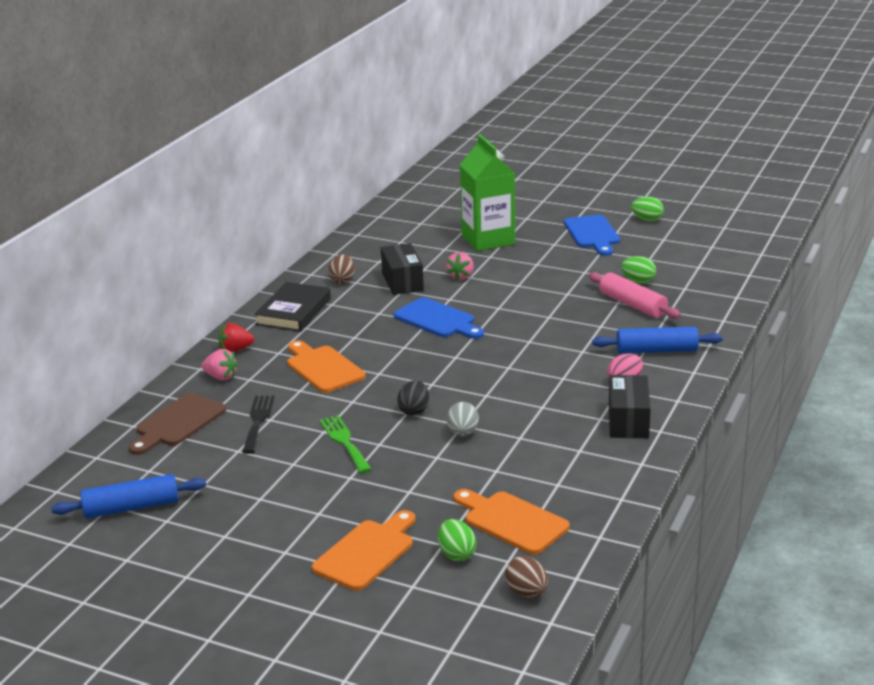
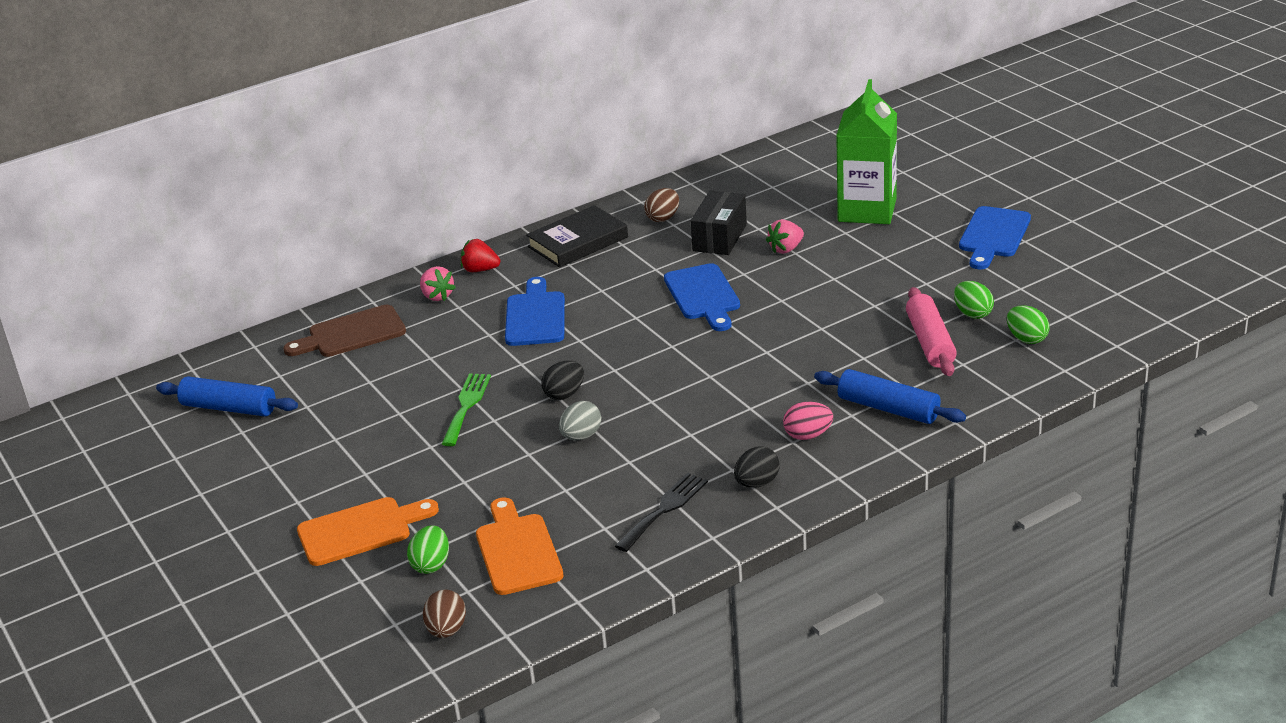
camera: 35 degrees right, 5 degrees up
black fork [242,396,275,454] -> black fork moved to [615,472,708,552]
orange cutting board [287,340,366,393] -> blue cutting board [505,277,565,346]
black box [609,375,651,438] -> black egg [734,447,780,488]
green egg [631,197,664,221] -> green egg moved to [1007,306,1049,344]

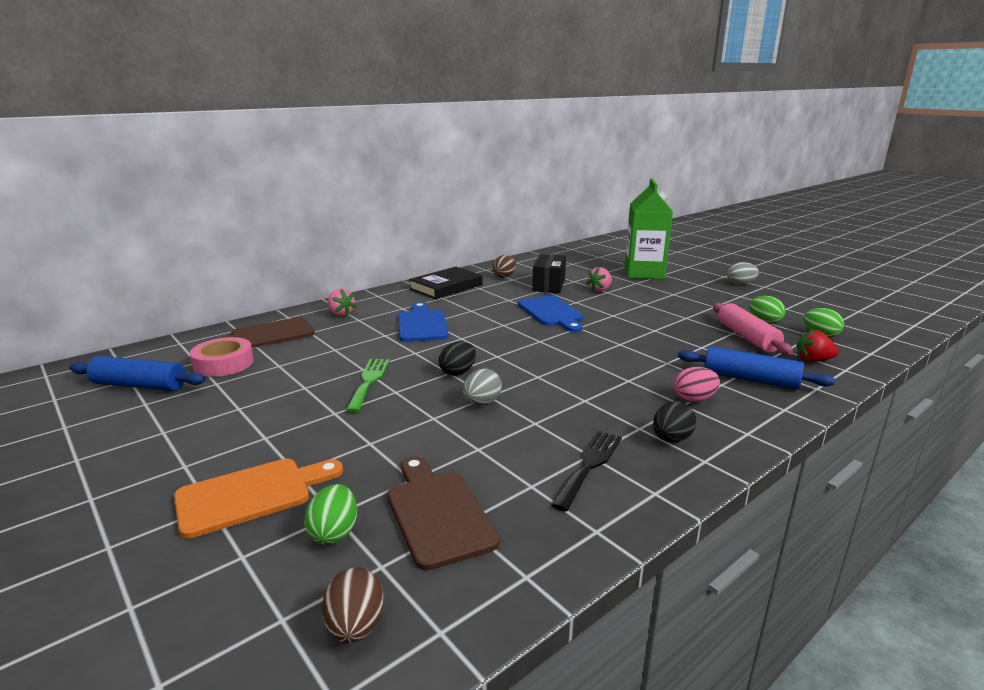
camera: 10 degrees left, 10 degrees down
red strawberry [461,239,500,272] -> red strawberry moved to [797,330,839,362]
orange cutting board [476,497,563,595] -> brown cutting board [387,456,500,570]
blue cutting board [959,206,1031,270] -> grey egg [727,262,759,285]
none -> pink tape [190,337,254,377]

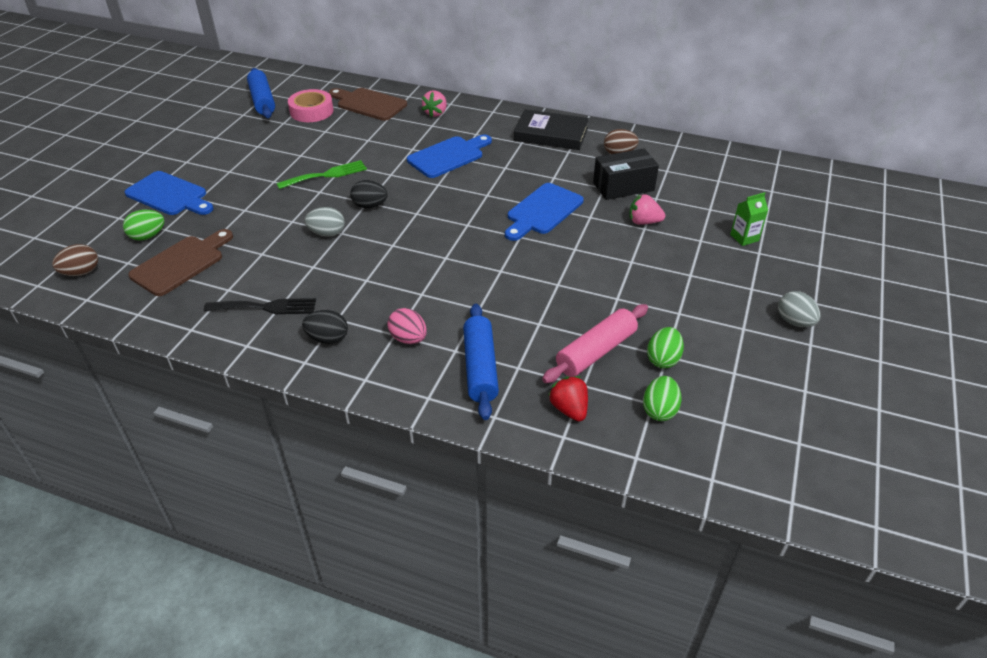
camera: 60 degrees right, 20 degrees up
orange cutting board [174,459,343,539] -> blue cutting board [125,171,214,215]
green carton [624,179,673,279] -> green carton [730,192,768,246], size x0.42

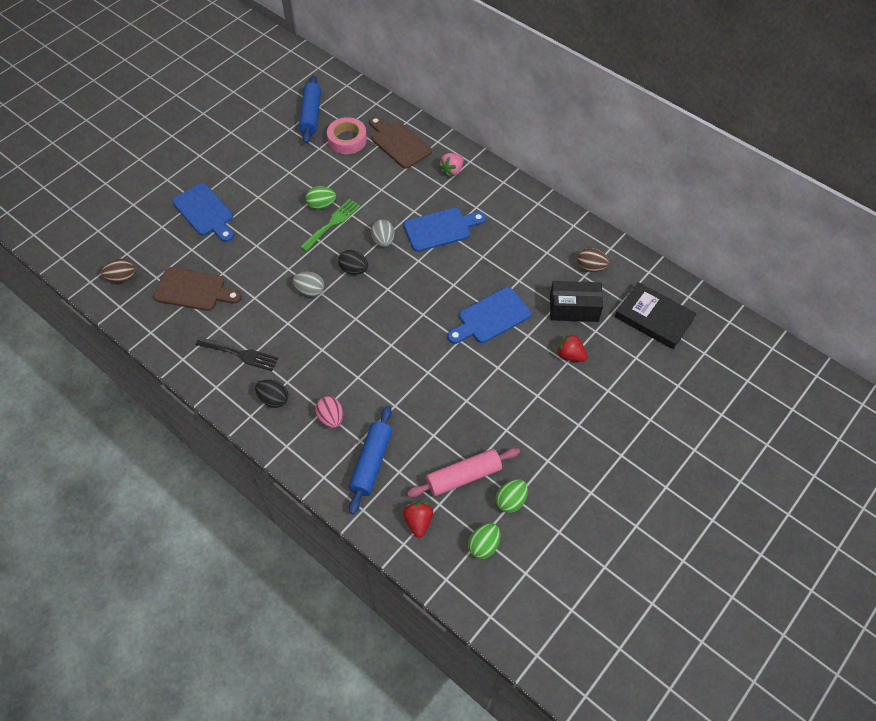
camera: 20 degrees right, 15 degrees up
green egg [123,210,165,241] -> green egg moved to [306,186,336,210]
brown cutting board [128,229,233,296] -> brown cutting board turned 45 degrees clockwise [153,267,242,311]
green fork [276,160,367,189] -> green fork turned 45 degrees counterclockwise [300,199,360,251]
black book [514,109,589,150] -> black book moved to [615,282,696,349]
pink strawberry [629,194,665,225] -> red strawberry [556,333,588,362]
green carton [730,192,768,246] -> none
grey egg [778,291,820,327] -> grey egg moved to [371,219,395,247]

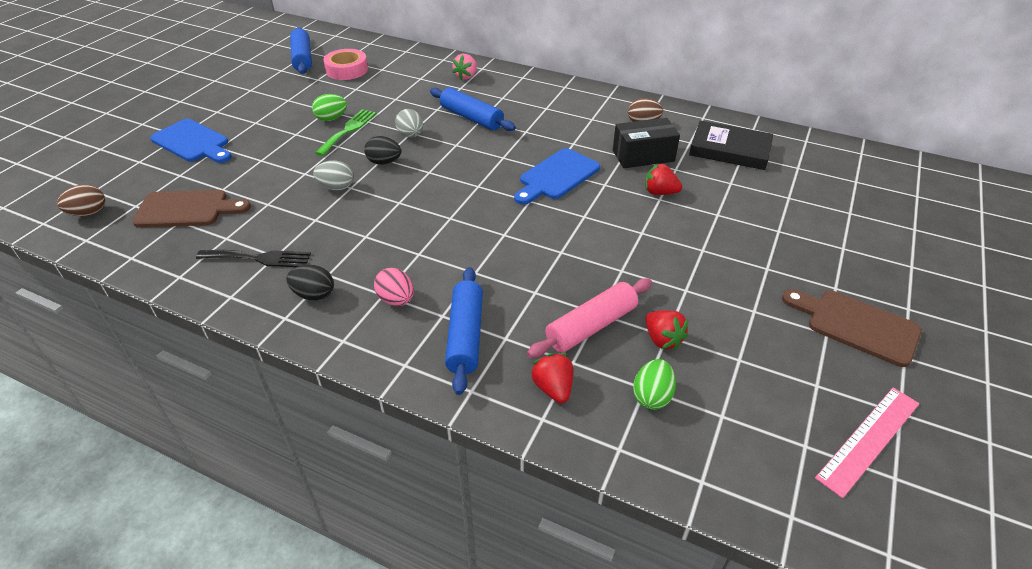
camera: 15 degrees left, 15 degrees down
brown cutting board [369,116,432,169] -> brown cutting board moved to [782,289,922,367]
blue cutting board [404,208,486,252] -> blue rolling pin [430,87,516,131]
green egg [496,479,528,513] -> red strawberry [645,310,688,350]
none -> pink ruler [815,387,919,498]

